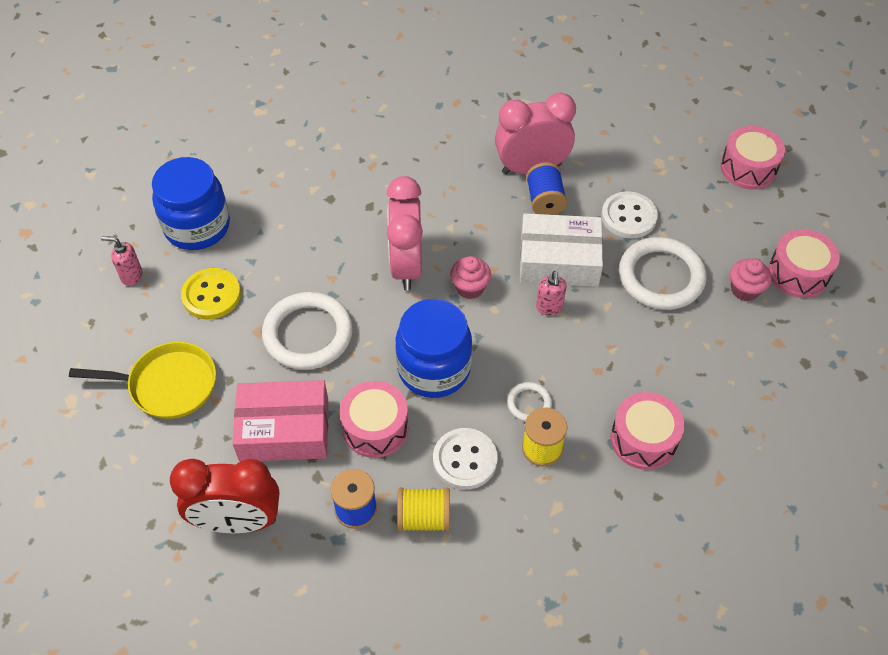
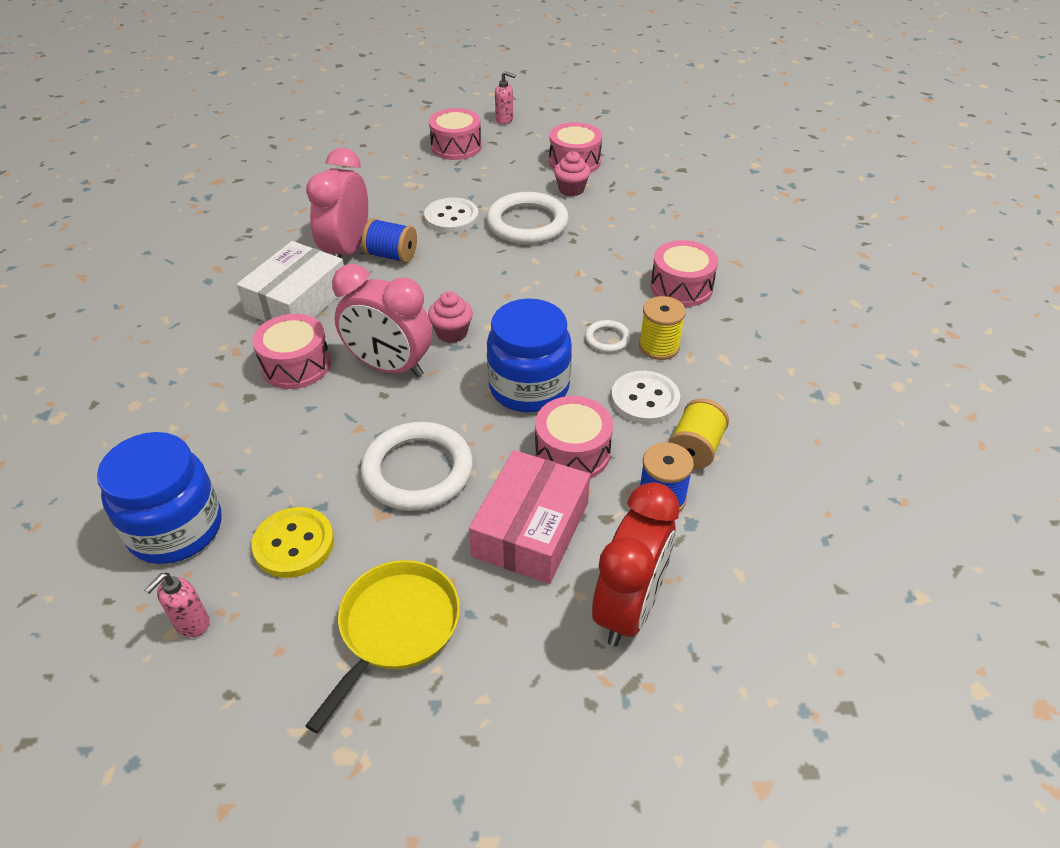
camera: 65 degrees left, 10 degrees down
white box [520,213,603,287] -> white box moved to [237,241,344,322]
pink soap dispenser [536,271,566,316] -> pink soap dispenser moved to [495,71,516,124]
none -> pink drum [252,314,331,389]

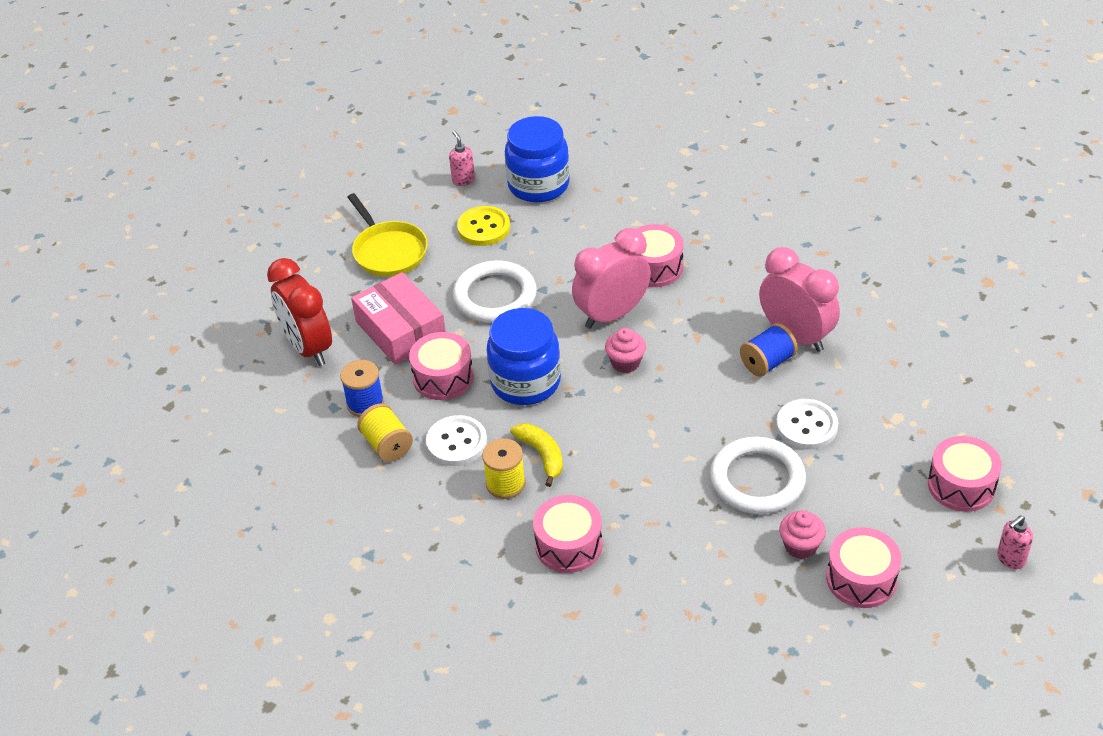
camera: 125 degrees right, 0 degrees up
white box [237,241,344,322] -> none
white ring [585,320,631,352] -> yellow banana [510,423,563,487]

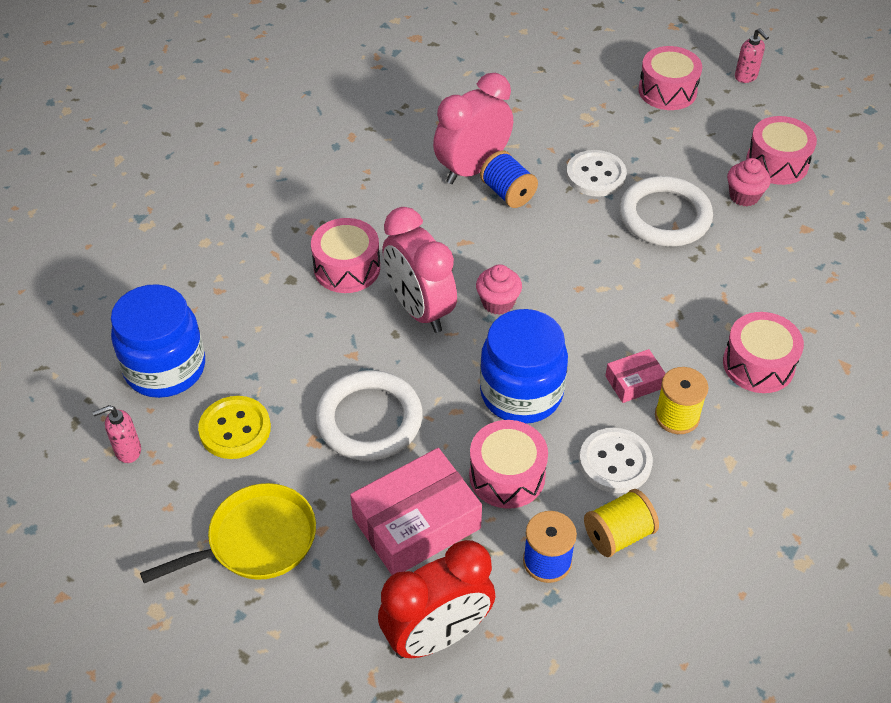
camera: 90 degrees left, 5 degrees up
yellow banana [510,423,563,487] -> pink box [605,349,666,403]

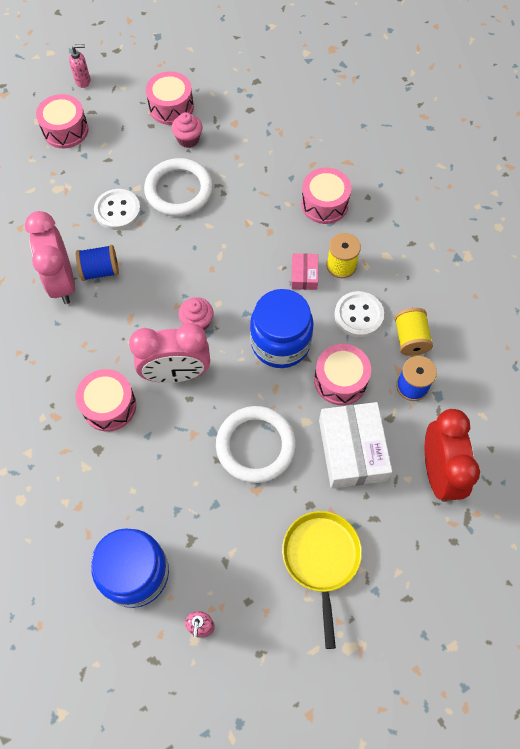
camera: 65 degrees left, 15 degrees up
yellow button [198,396,271,459] -> none
pink box [350,448,482,575] -> white box [319,402,392,488]

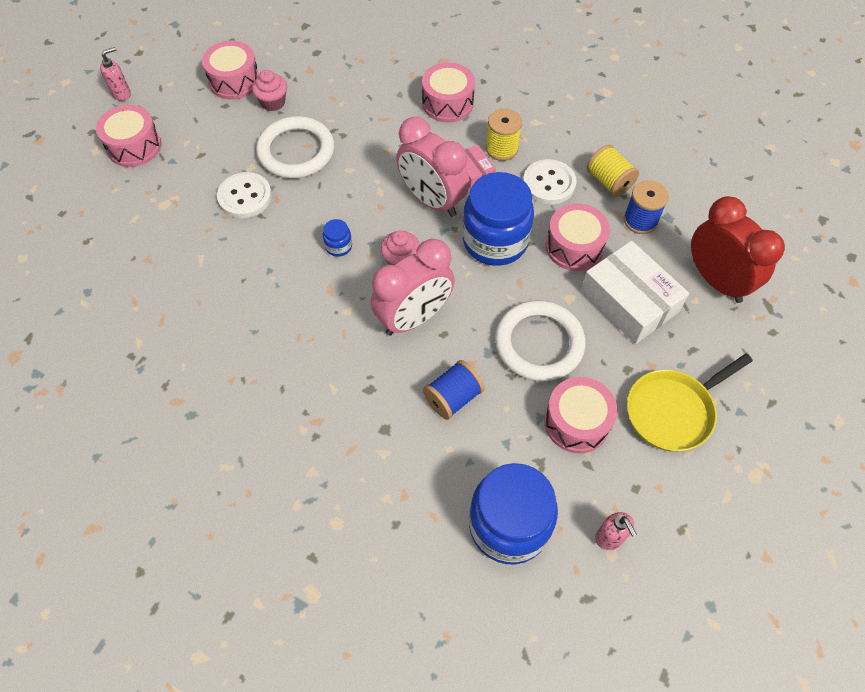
camera: 30 degrees left, 5 degrees down
pink clock [25,211,75,304] -> pink clock moved to [396,117,470,217]
pink drum [75,369,136,431] -> pink drum moved to [544,377,618,453]
blue spool [76,245,119,281] -> blue spool moved to [423,360,484,420]
yellow pan [282,511,362,649] -> yellow pan turned 90 degrees counterclockwise [627,353,753,452]
none -> blue jar [323,219,352,257]

